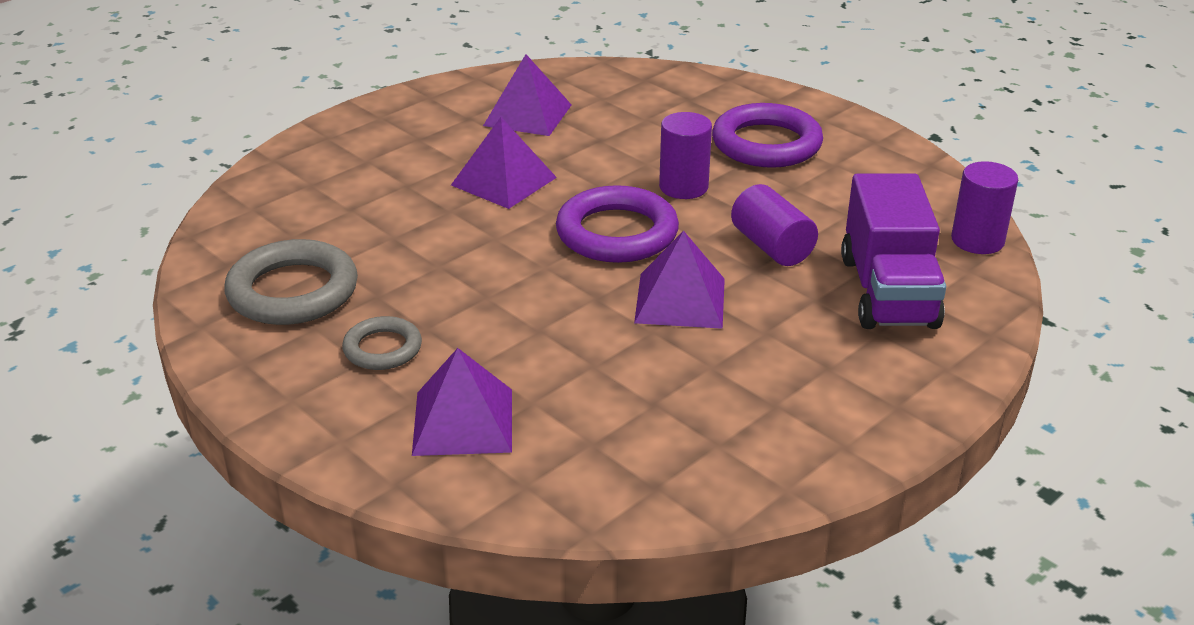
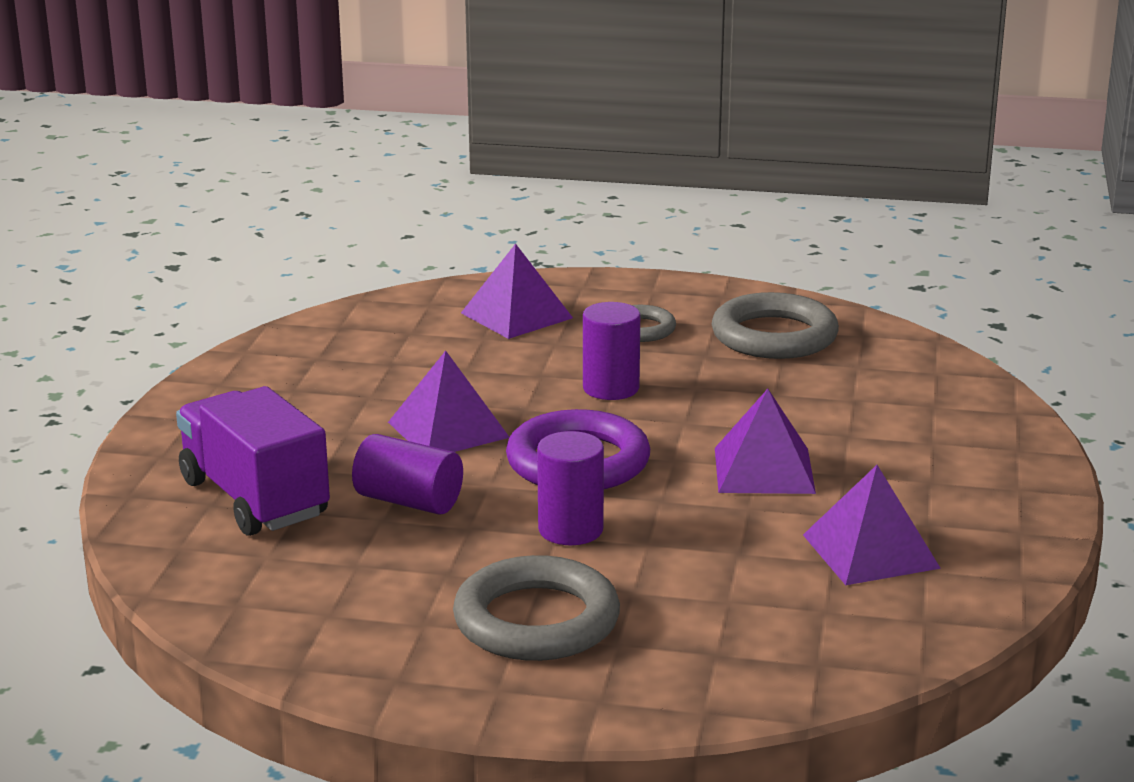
camera: 145 degrees right, 10 degrees down
purple ring [712,103,823,168] -> grey ring [453,555,620,661]
purple cylinder [951,161,1018,254] -> purple cylinder moved to [583,302,640,400]

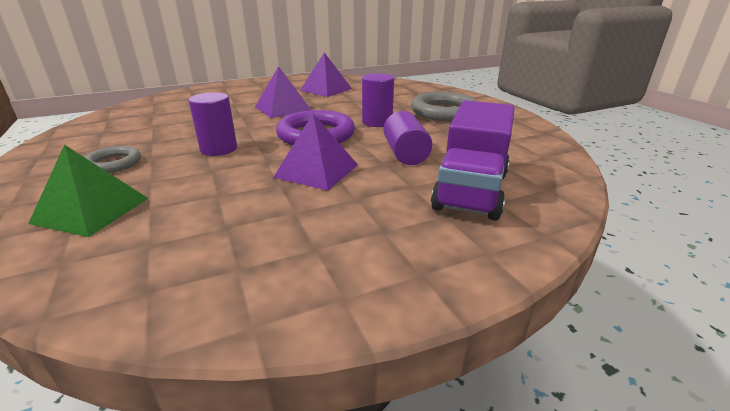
camera: 125 degrees left, 5 degrees up
purple pyramid [461,243,573,339] -> green pyramid [28,145,149,237]
grey ring [712,292,839,359] -> none

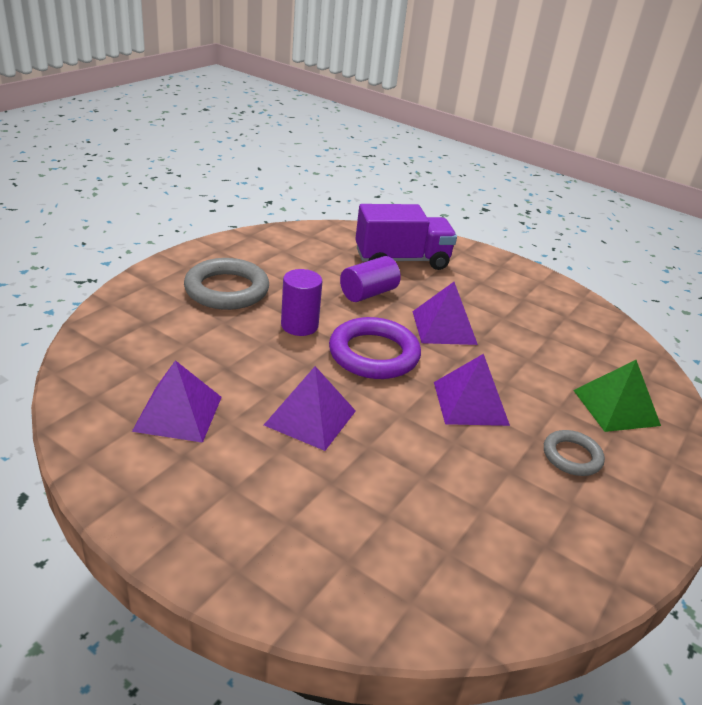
camera: 125 degrees left, 5 degrees up
purple cylinder [189,92,237,156] -> purple pyramid [434,354,510,426]

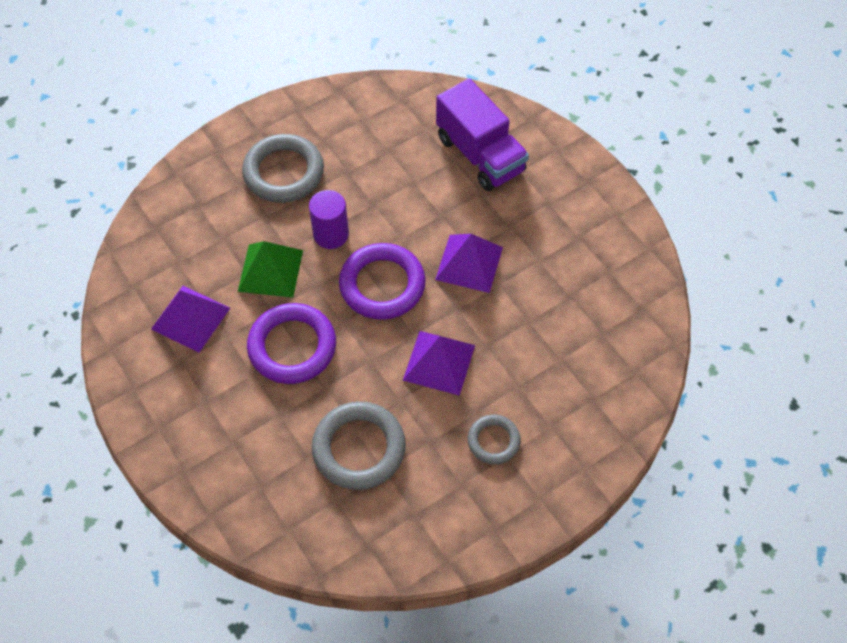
camera: 25 degrees right, 25 degrees up
purple pyramid [264,366,356,451] -> purple ring [247,303,336,384]
purple cylinder [340,256,401,302] -> none
purple truck [355,204,457,270] -> purple truck turned 45 degrees clockwise [436,78,529,191]
green pyramid [573,360,661,432] -> green pyramid moved to [238,241,303,298]
none -> grey ring [312,401,406,490]

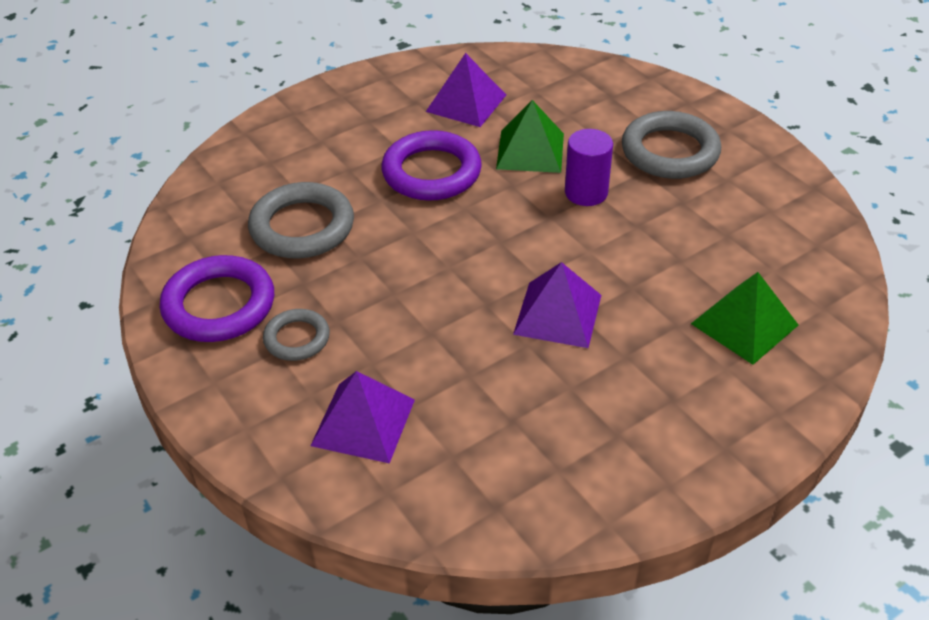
camera: 90 degrees right, 15 degrees down
purple ring [339,243,426,320] -> purple ring moved to [160,255,274,342]
purple pyramid [403,331,475,396] -> purple pyramid moved to [310,371,415,464]
purple truck [436,78,529,191] -> green pyramid [691,272,798,365]

